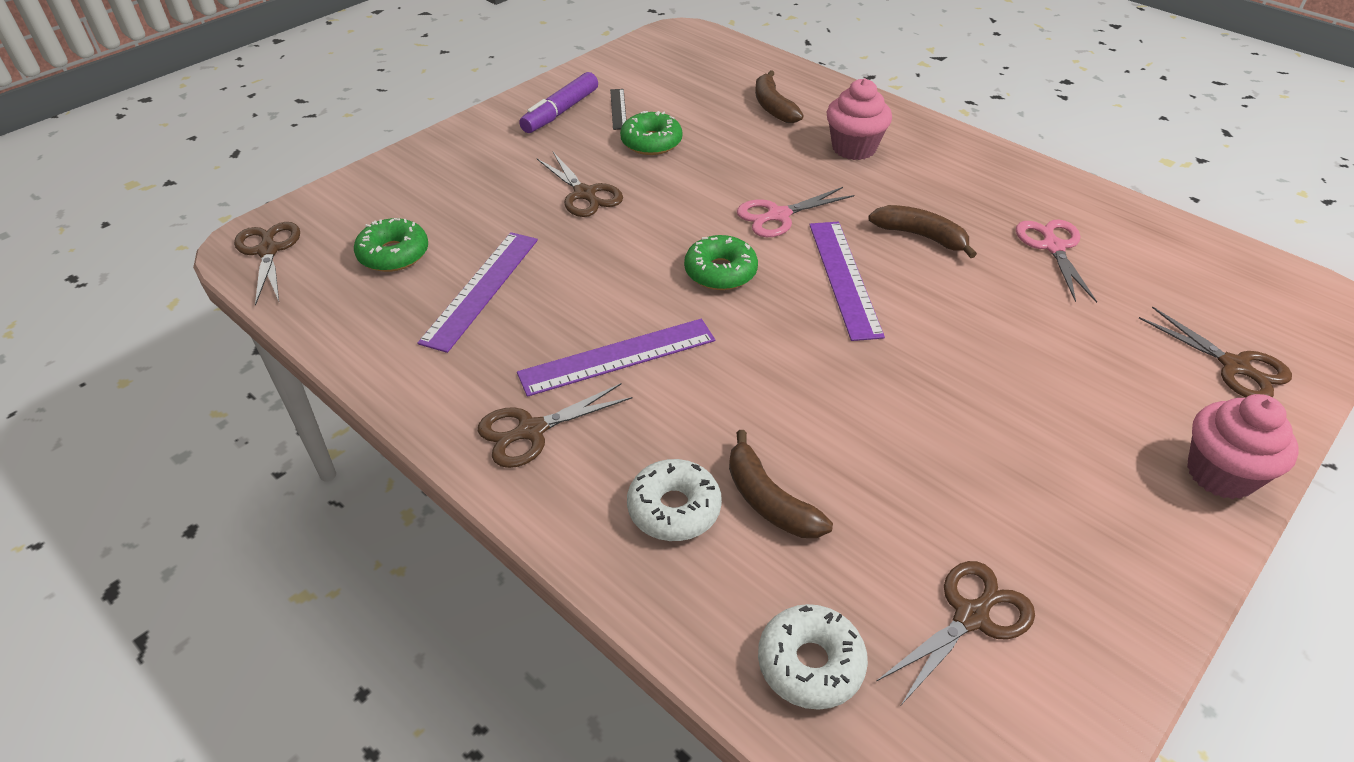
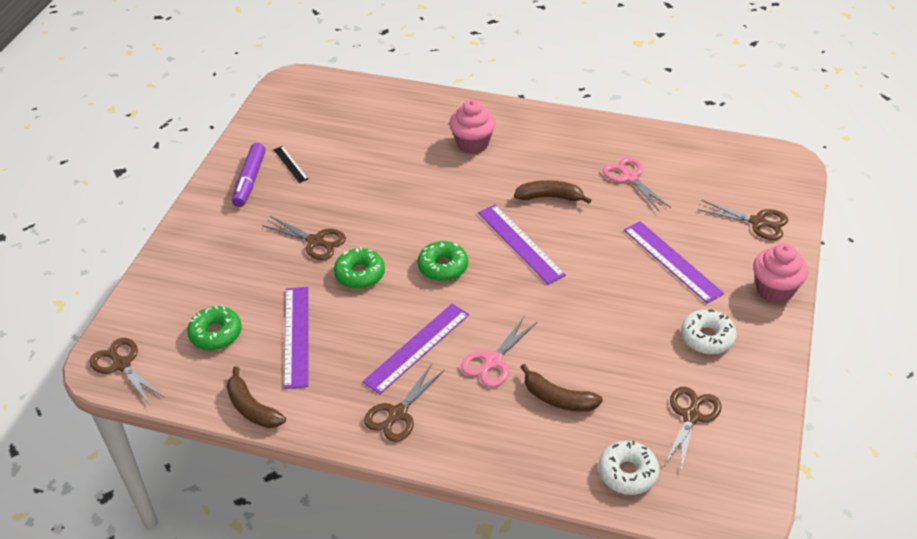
camera: 25 degrees left, 0 degrees up
green donut [620,111,682,155] -> green donut moved to [334,247,385,289]
white donut [627,459,722,541] -> white donut moved to [681,309,736,354]
pink scissors [737,187,854,237] -> pink scissors moved to [461,316,537,387]
brown banana [755,70,804,123] -> brown banana moved to [226,366,286,428]
none -> purple ruler [624,221,724,304]

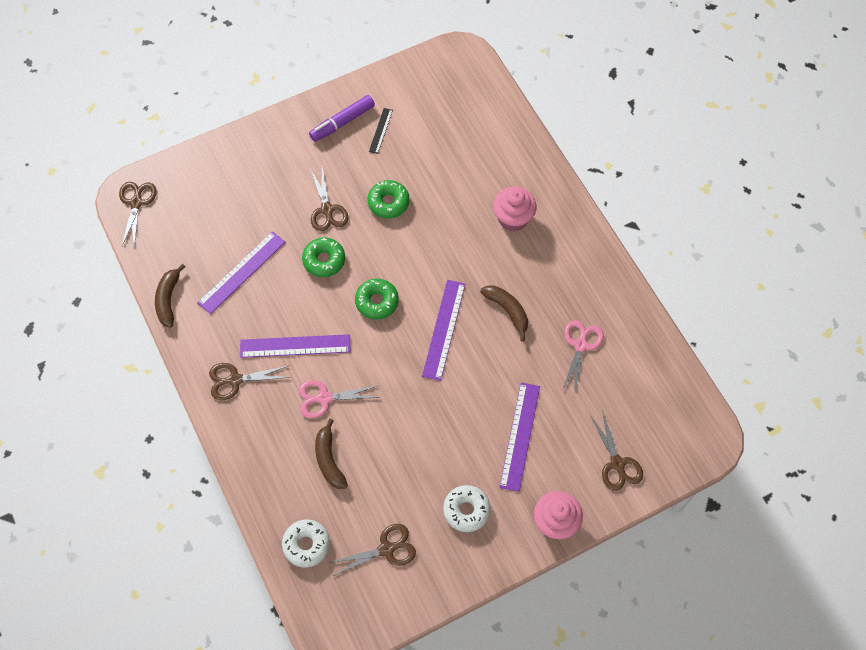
camera: 45 degrees right, 20 degrees up
green donut [187,306,242,350] -> green donut moved to [367,180,410,219]

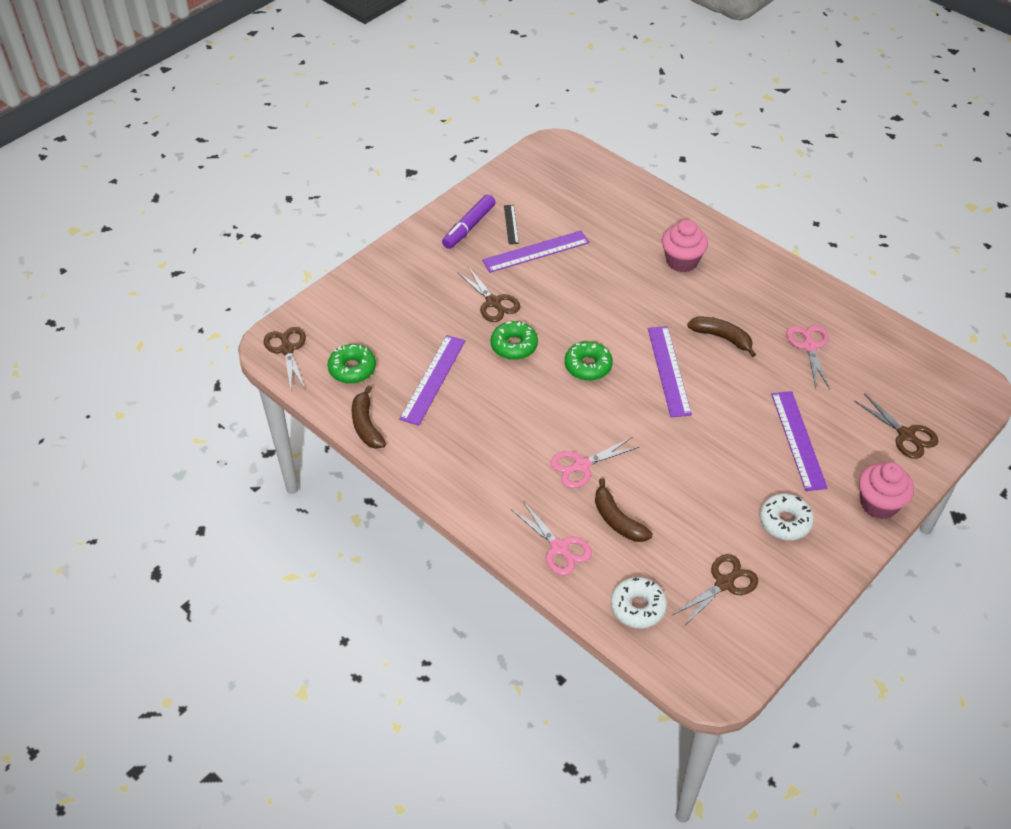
camera: 20 degrees left, 15 degrees down
brown scissors [209,363,290,400] -> none
purple ruler [240,334,350,358] -> purple ruler moved to [482,231,590,273]
green donut [367,180,410,219] -> green donut moved to [328,344,376,384]
none -> pink scissors [511,501,592,575]

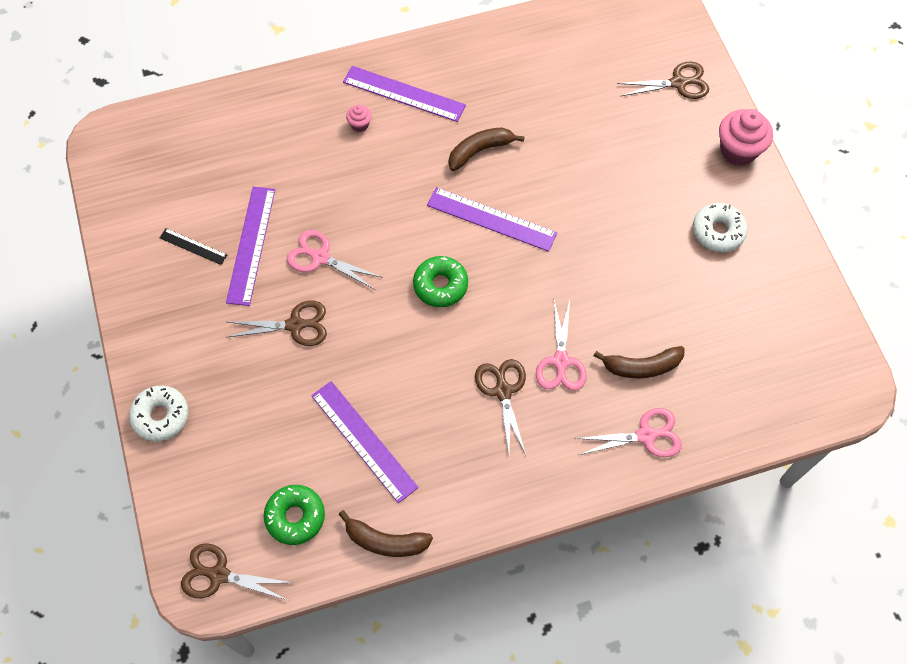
camera: 60 degrees left, 15 degrees up
purple marker [442,194,496,249] -> none
green donut [491,321,538,360] -> none
white donut [611,577,667,628] -> white donut moved to [129,386,188,442]
pink cupcake [662,220,708,272] -> pink cupcake [346,105,372,132], size x0.49
brown scissors [671,554,758,627] -> brown scissors moved to [475,359,526,455]
purple ruler [771,391,828,491] -> purple ruler moved to [343,66,466,122]
pink scissors [786,325,830,390] -> pink scissors moved to [287,230,383,289]

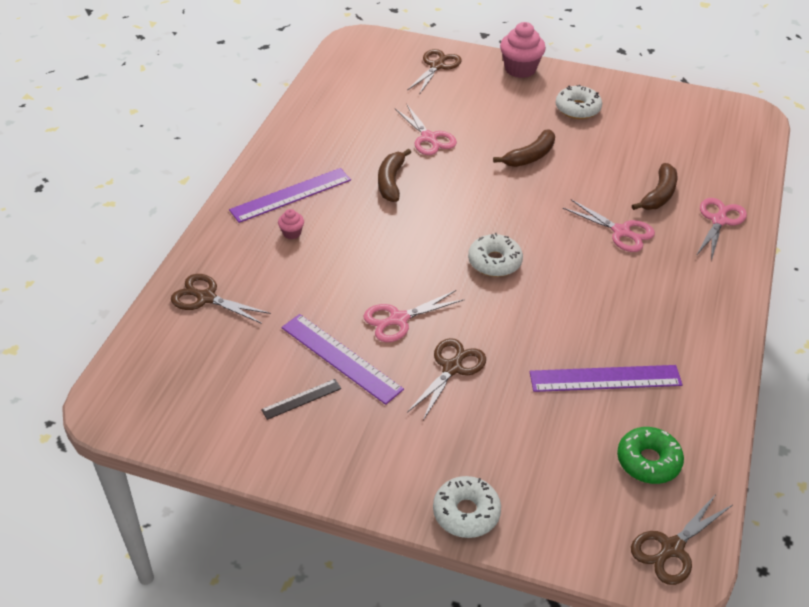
camera: 55 degrees left, 20 degrees down
brown banana [338,510,433,557] -> brown banana moved to [493,129,555,167]
green donut [413,256,468,307] -> white donut [468,233,523,277]
purple ruler [427,187,557,252] -> none
brown scissors [475,359,526,455] -> brown scissors moved to [171,274,271,324]
none -> pink scissors [395,105,457,155]

